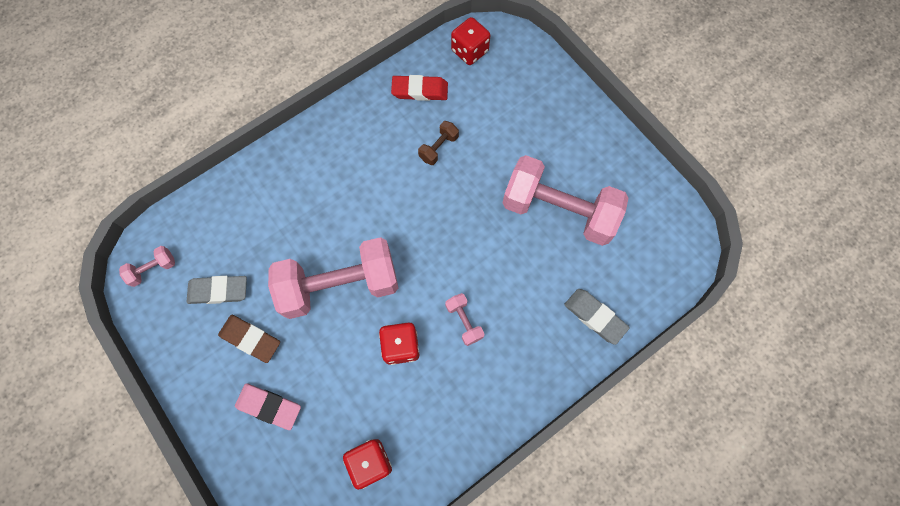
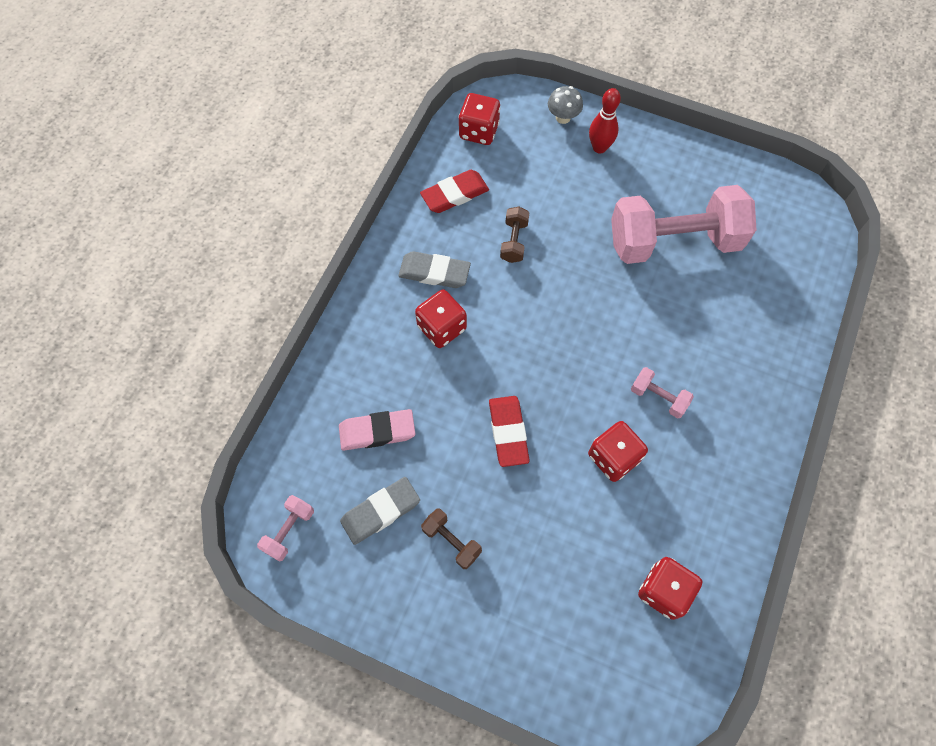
camera: 30 degrees left, 5 degrees down
brown eraser [218,315,280,363] -> brown dumbbell [421,509,482,569]
pink eraser [235,383,301,430] -> pink eraser moved to [339,409,415,451]
pink dumbbell [268,237,398,319] -> red eraser [489,396,529,467]
grey eraser [564,289,630,345] -> grey eraser moved to [398,251,471,288]
none -> red dice [415,289,467,348]
none -> grey mushroom [548,86,583,124]
none -> red bowling pin [589,88,621,153]

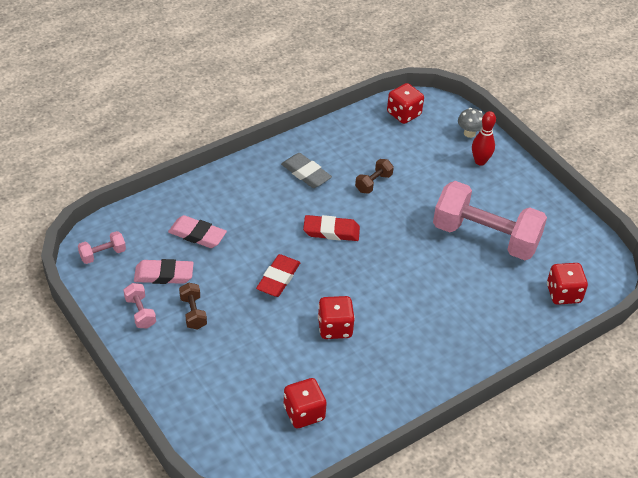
camera: 30 degrees right, 20 degrees down
grey eraser [340,477,420,545] -> pink eraser [134,259,194,284]
red dice [415,289,467,348] -> red dice moved to [547,263,588,305]
red eraser [420,170,489,213] -> red eraser moved to [303,215,360,241]
pink dumbbell [631,367,694,418] -> pink dumbbell moved to [124,283,156,329]

